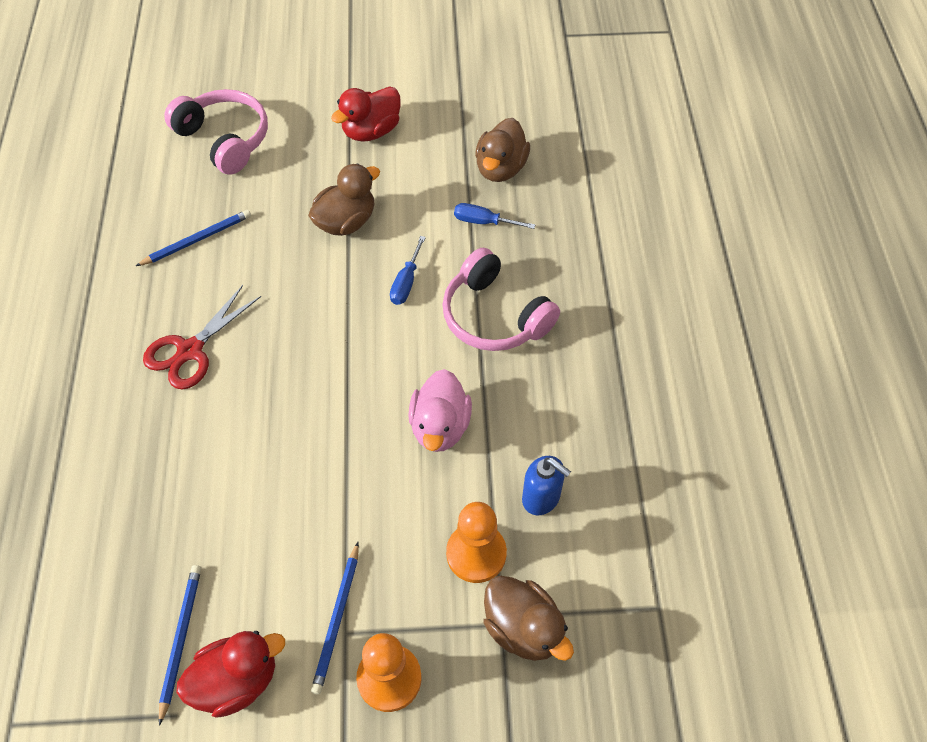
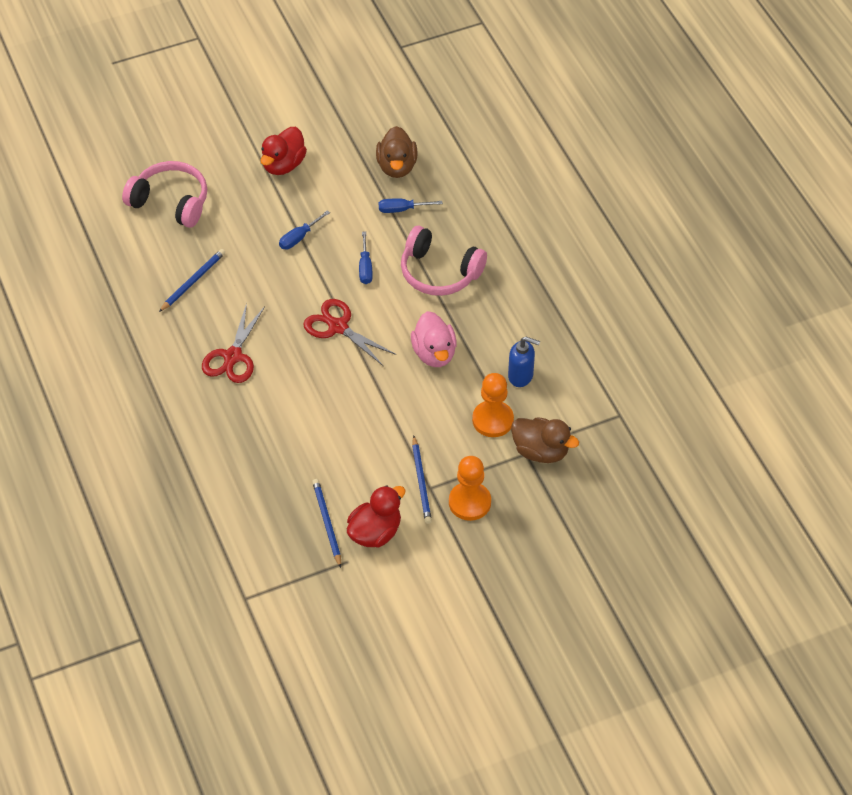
camera: 20 degrees left, 5 degrees down
brown duck [308,163,380,236] -> blue screwdriver [279,210,330,249]
none -> red scissors [303,299,396,366]

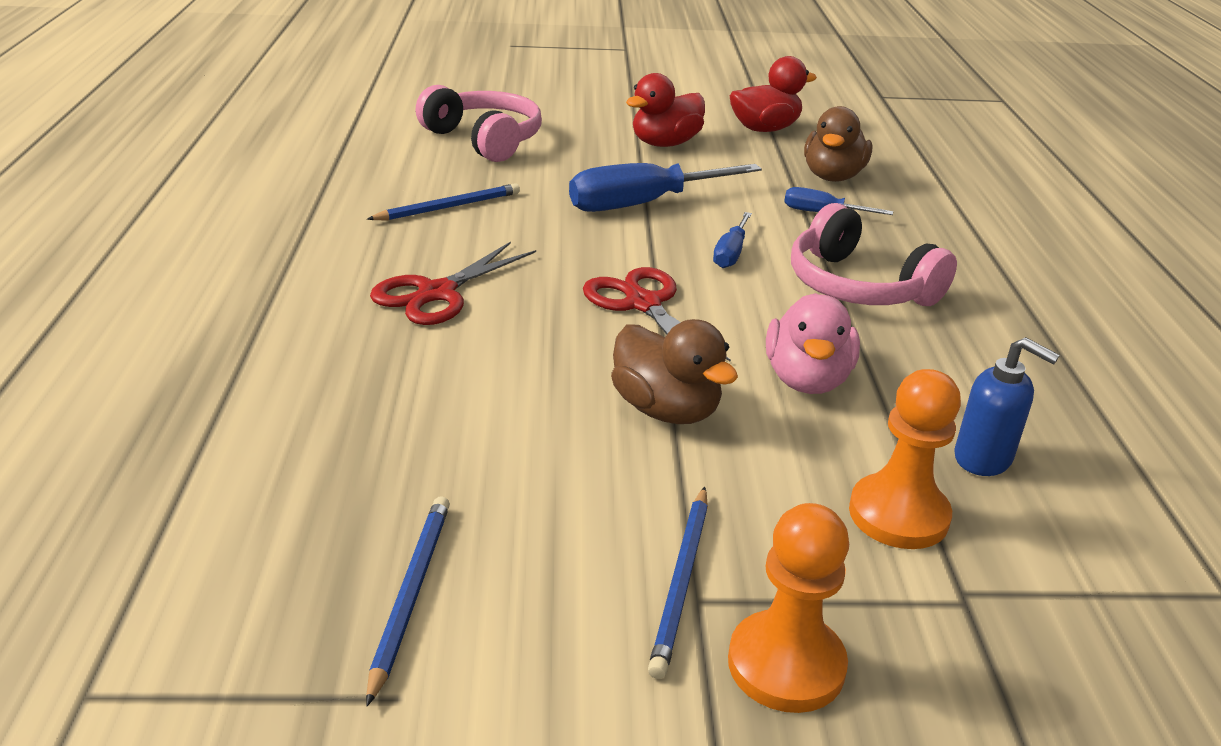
camera: 20 degrees right, 20 degrees down
blue screwdriver [279,210,330,249] -> blue screwdriver [569,163,762,212], size x1.93
red duck [347,485,406,548] -> red duck moved to [730,56,817,132]
brown duck [511,417,579,463] -> brown duck moved to [611,319,738,424]

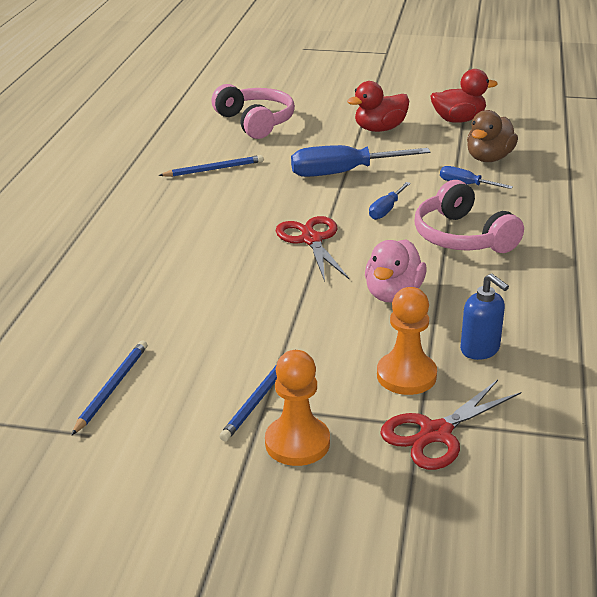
camera: 15 degrees right, 0 degrees up
red scissors [370,241,536,325] -> red scissors moved to [380,380,521,470]
brown duck [611,319,738,424] -> none

